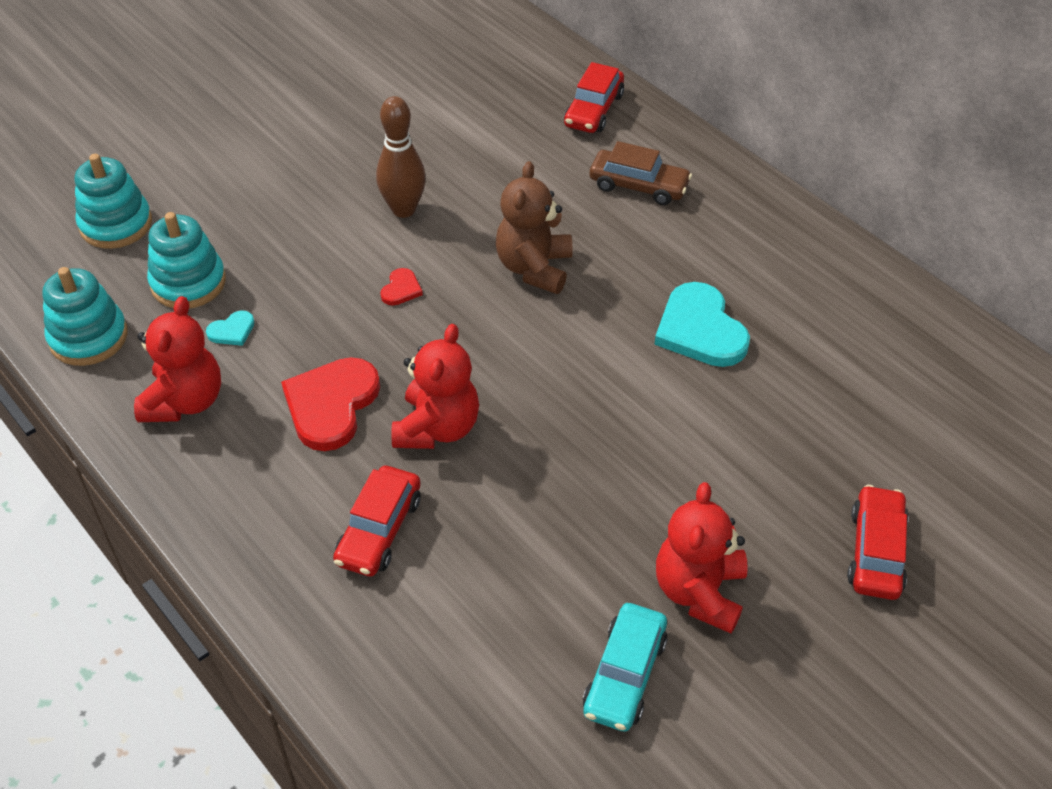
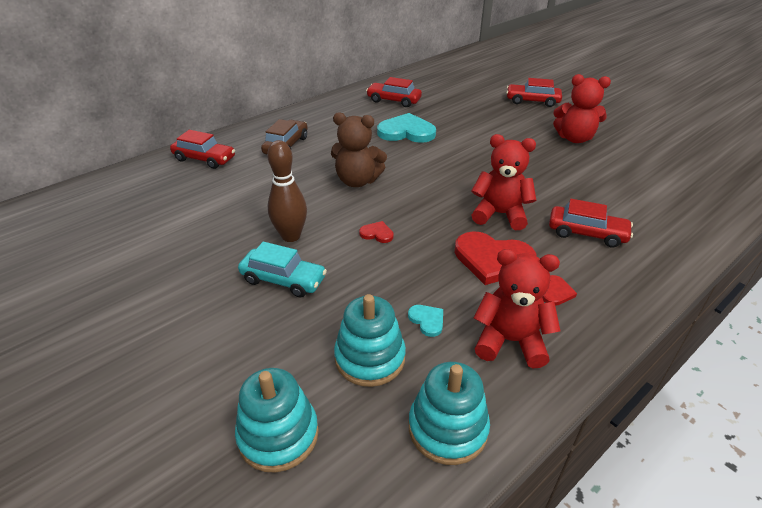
camera: 90 degrees left, 10 degrees down
turquoise car [583,603,668,732] -> turquoise car moved to [238,241,327,298]
turquoise heart [654,282,750,367] -> turquoise heart turned 150 degrees counterclockwise [377,113,436,143]
none -> red car [366,77,422,107]
none -> red heart [542,275,577,306]

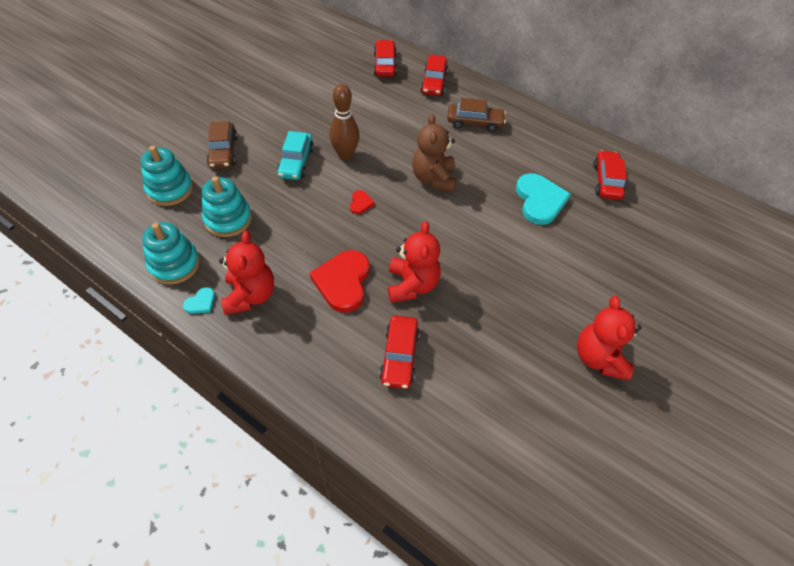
camera: 75 degrees right, 15 degrees up
turquoise heart [408,305,443,337] -> turquoise heart moved to [183,287,215,314]
red car [506,78,562,107] -> red car moved to [373,40,397,77]
red heart [542,275,577,306] -> none
none -> brown car [206,121,238,169]

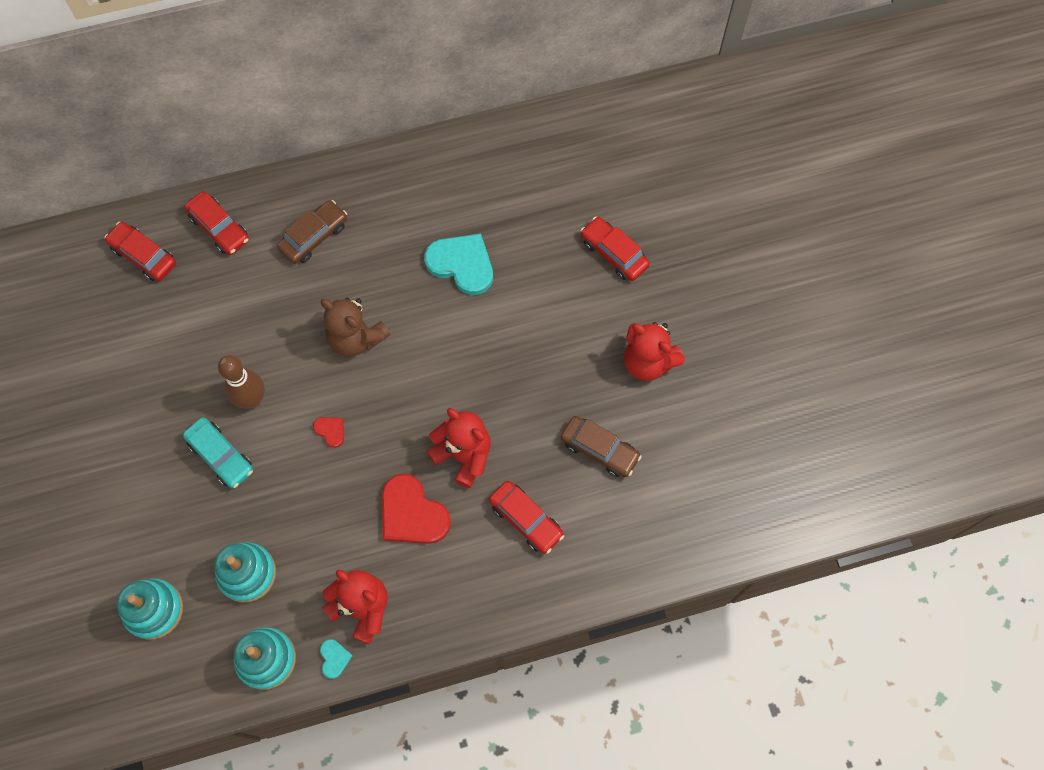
camera: 50 degrees left, 15 degrees up
brown car [206,121,238,169] -> brown car moved to [561,416,642,477]
red car [593,150,627,200] -> red car moved to [580,217,650,281]

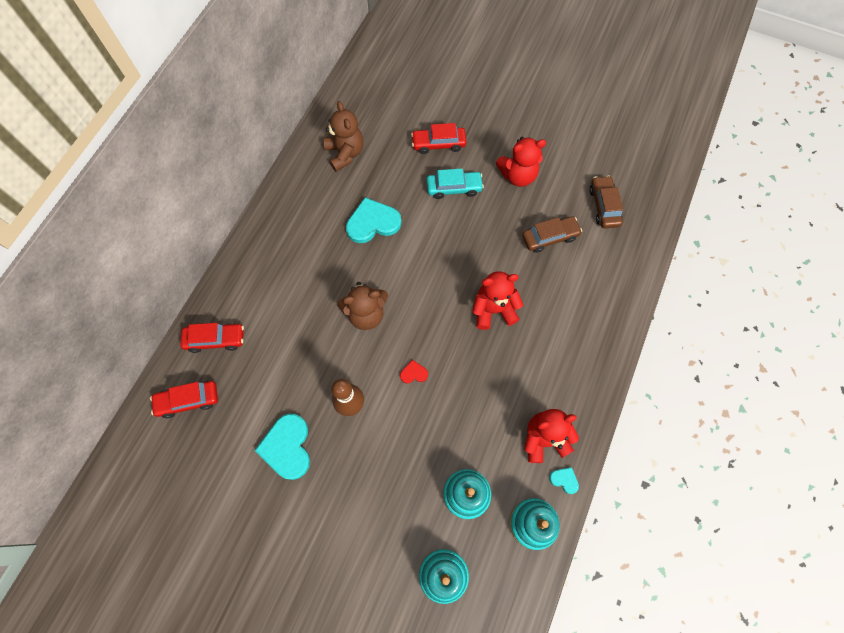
camera: 50 degrees left, 0 degrees up
turquoise car [183,417,253,488] -> turquoise car moved to [426,168,484,199]
brown car [277,200,347,264] -> brown car moved to [589,175,623,228]
red heart [382,474,451,544] -> none
red car [489,481,564,554] -> none
none -> turquoise heart [255,414,310,480]
none -> brown teddy bear [323,101,364,172]

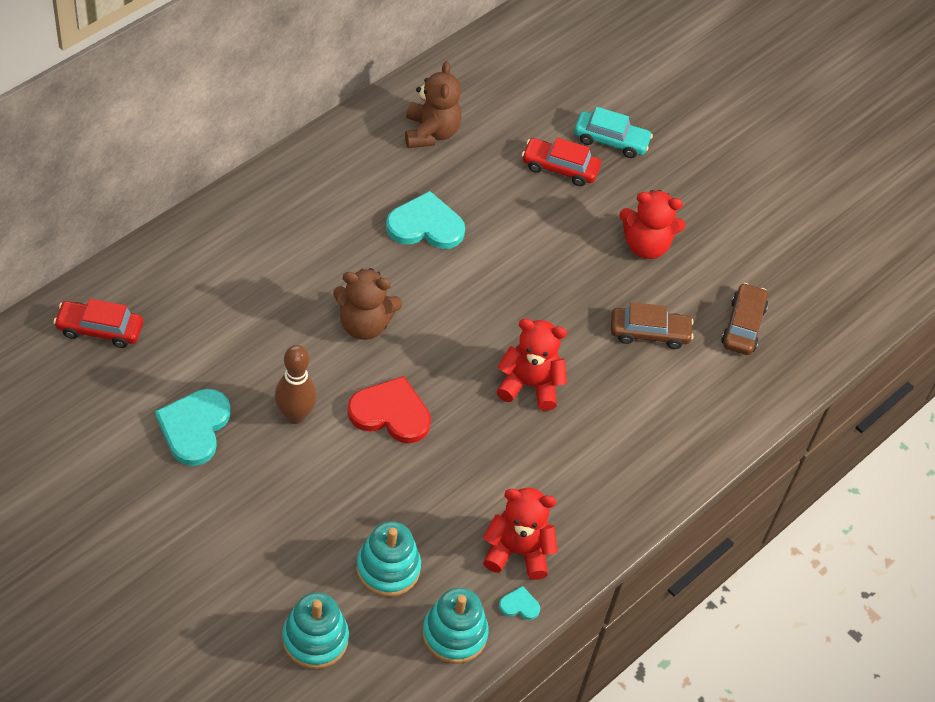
camera: 15 degrees right, 15 degrees down
red car [180,323,244,353] -> none
red heart [400,360,428,383] -> red heart [347,376,431,443], size x2.18
turquoise car [426,168,484,199] -> turquoise car moved to [574,107,653,158]
turquoise heart [549,467,579,494] -> turquoise heart turned 45 degrees counterclockwise [499,586,540,620]

